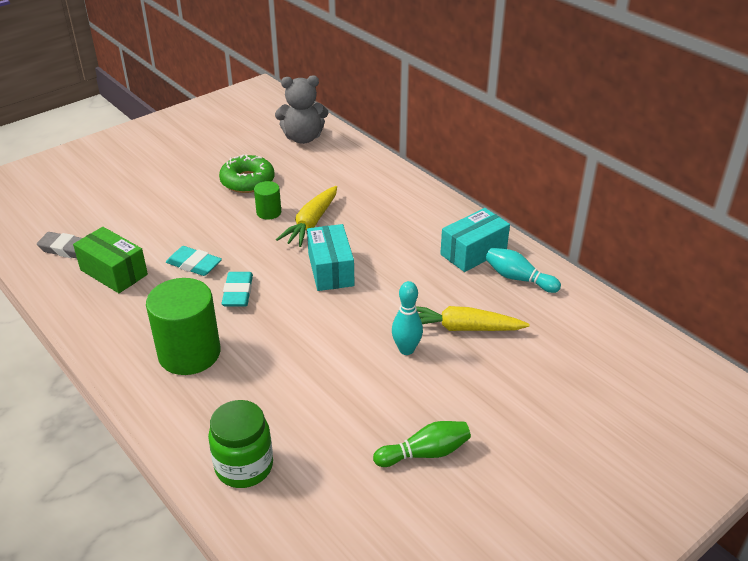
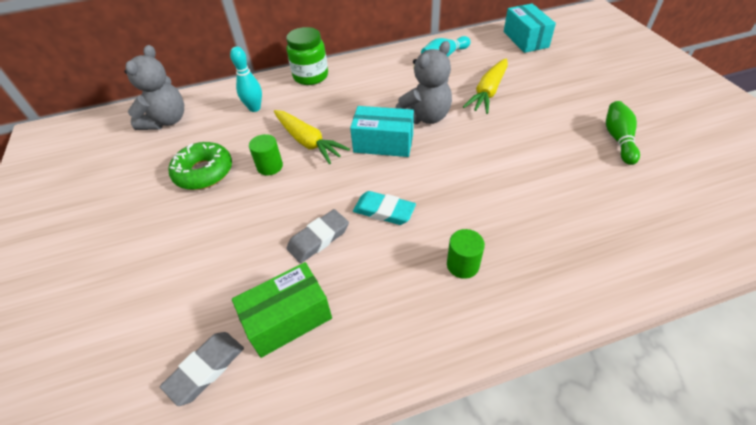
camera: 65 degrees left, 10 degrees up
green cylinder [146,278,220,375] -> green cylinder [447,229,485,279], size x0.49
turquoise eraser [166,246,222,276] -> grey eraser [286,209,349,263]
green jar [208,400,273,488] -> green jar moved to [286,27,328,85]
turquoise bowling pin [392,281,423,355] -> turquoise bowling pin moved to [230,46,262,112]
turquoise box [440,208,510,272] -> turquoise box moved to [504,3,556,53]
none -> grey teddy bear [395,41,452,124]

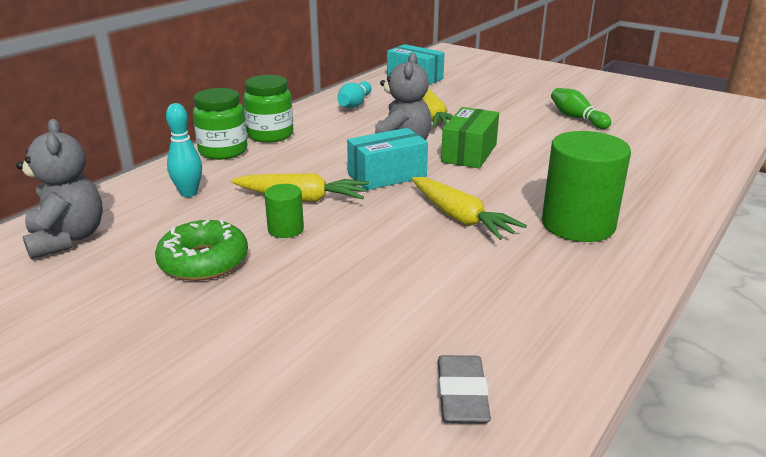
camera: 40 degrees left, 20 degrees down
green box [232,262,332,358] -> green box moved to [441,107,499,168]
grey eraser [286,209,349,263] -> none
turquoise eraser [353,191,416,225] -> yellow carrot [412,177,527,240]
green cylinder [447,229,485,279] -> green cylinder [542,131,631,242], size x2.05
none -> green jar [243,75,293,143]

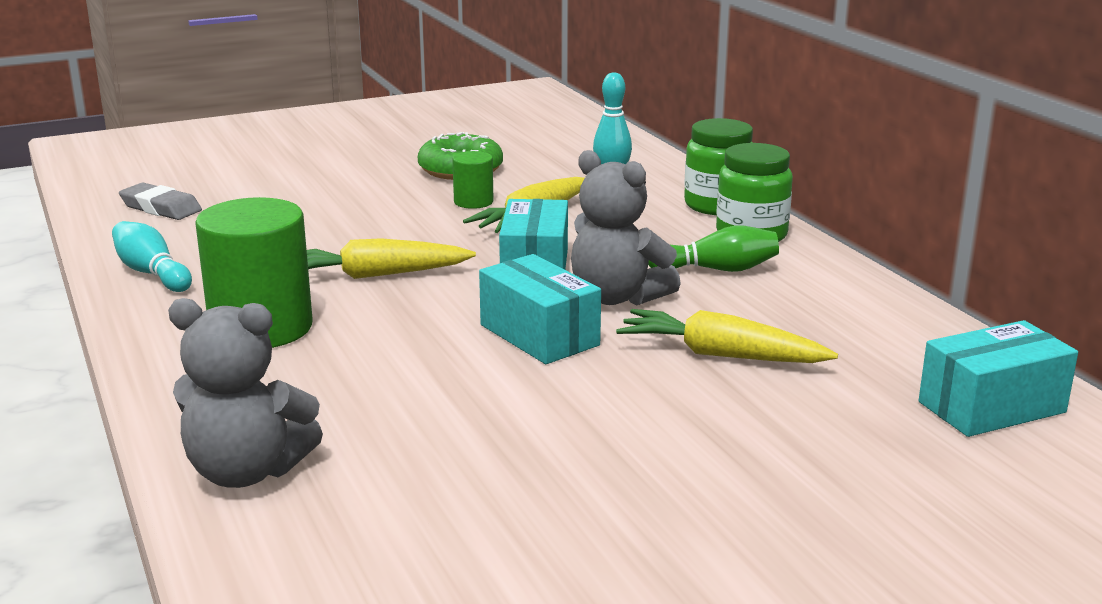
camera: 120 degrees right, 5 degrees down
grey teddy bear [16,119,103,259] -> grey teddy bear moved to [168,298,323,488]
turquoise bowling pin [338,81,371,109] -> turquoise bowling pin moved to [112,221,192,292]
green box [441,107,499,168] -> turquoise box [479,254,601,364]
green bowling pin [551,88,611,129] -> green bowling pin moved to [648,225,779,272]

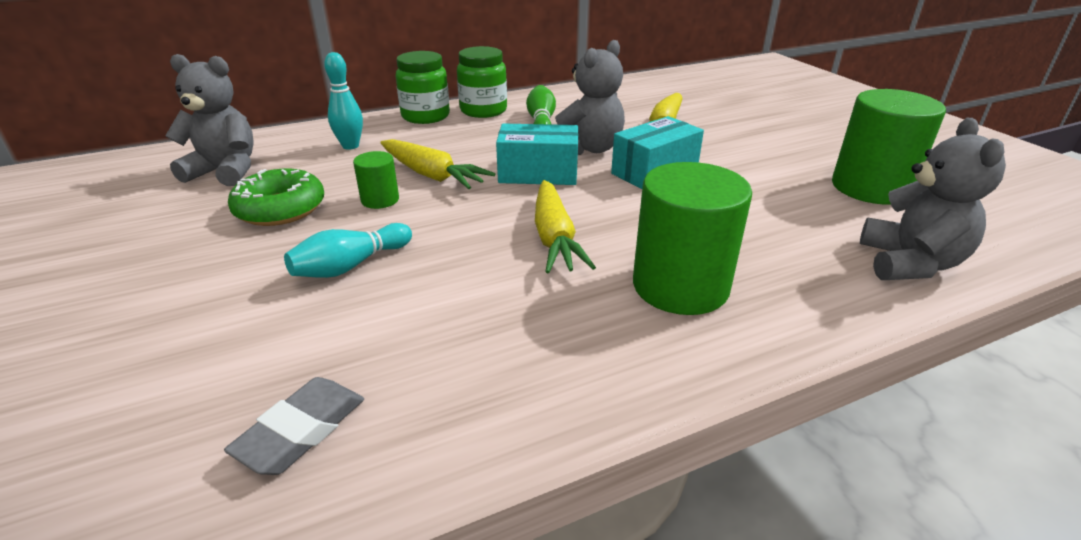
camera: 90 degrees left, 10 degrees up
turquoise bowling pin [112,221,192,292] -> turquoise bowling pin moved to [284,223,412,278]
turquoise box [918,320,1078,437] -> none
none -> grey teddy bear [165,54,254,186]
none -> green cylinder [832,89,946,205]

